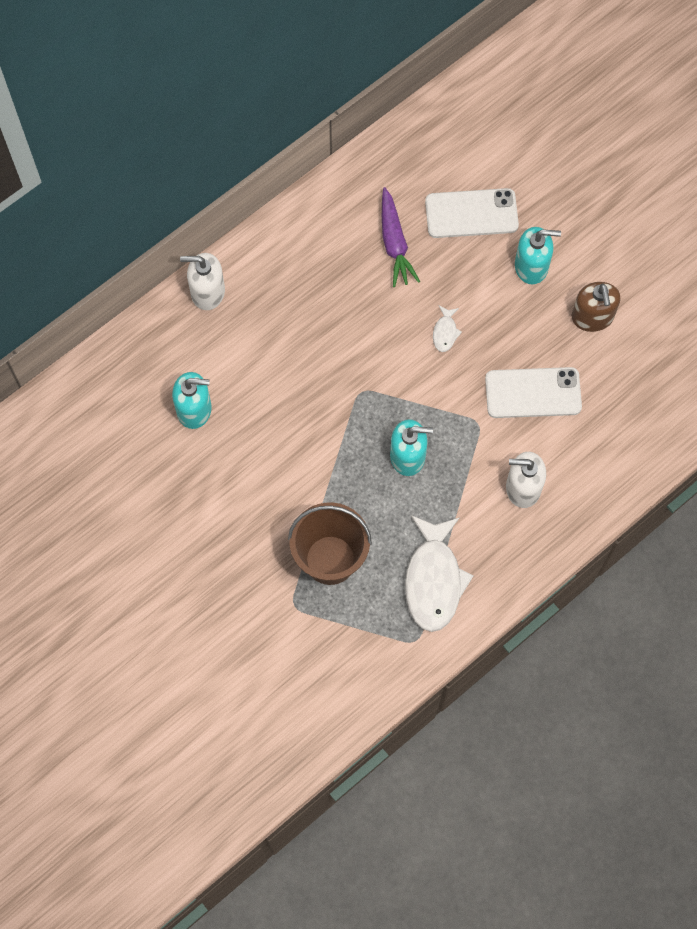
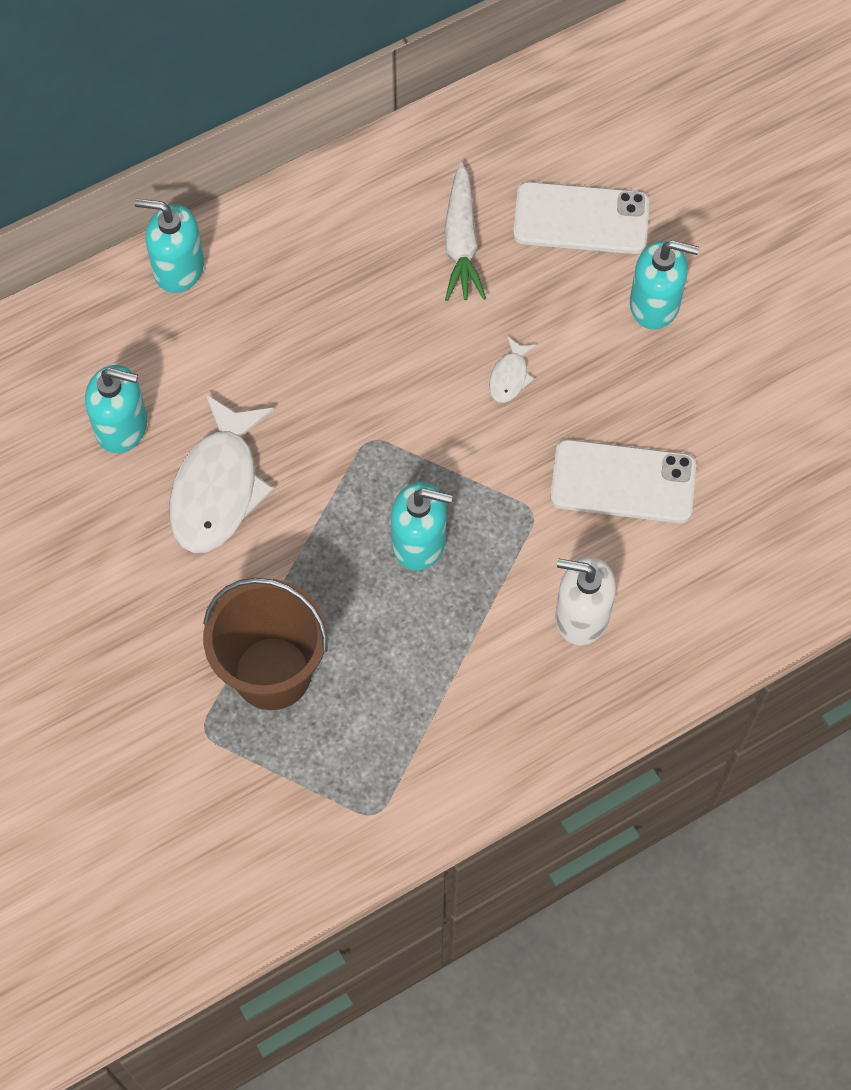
camera: 10 degrees right, 5 degrees down
white soap dispenser [180,253,225,310] -> turquoise soap dispenser [135,199,204,293]
purple carrot [382,187,420,287] -> white carrot [444,162,486,301]
white fish [405,515,474,632] -> white fish moved to [169,395,274,553]
brown soap dispenser [572,282,621,332] -> none

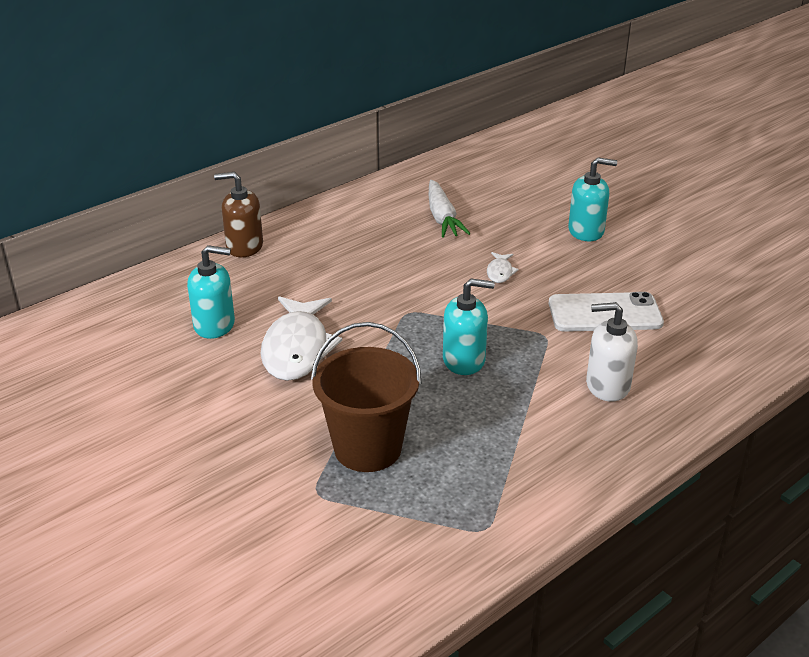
camera: 10 degrees left, 30 degrees down
turquoise soap dispenser [135,199,204,293] -> brown soap dispenser [214,172,263,257]
white phone [513,182,649,254] -> none

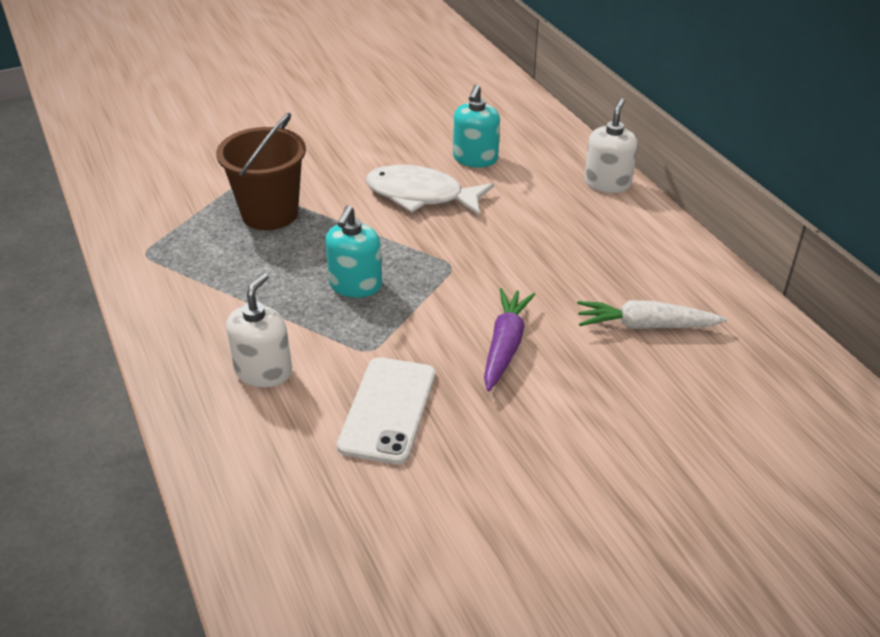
camera: 105 degrees right, 5 degrees up
brown soap dispenser [214,172,263,257] -> white soap dispenser [584,98,638,193]
white fish [487,252,519,283] -> purple carrot [484,288,535,391]
turquoise soap dispenser [568,157,617,241] -> none

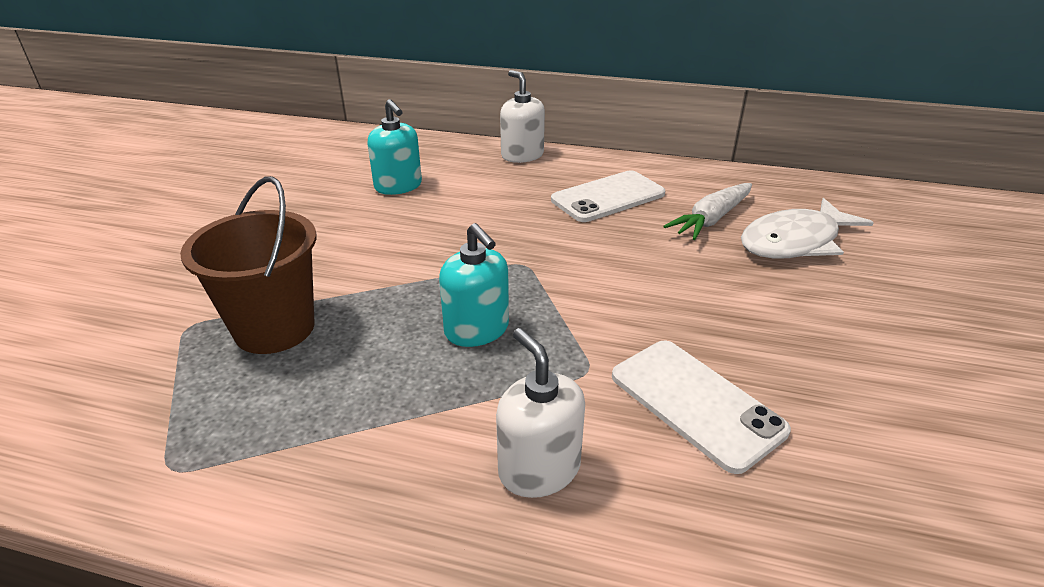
camera: 50 degrees left, 5 degrees down
white fish [366,165,494,216] -> white fish moved to [741,198,874,259]
purple carrot [484,288,535,391] -> none
none -> white phone [551,170,665,222]

